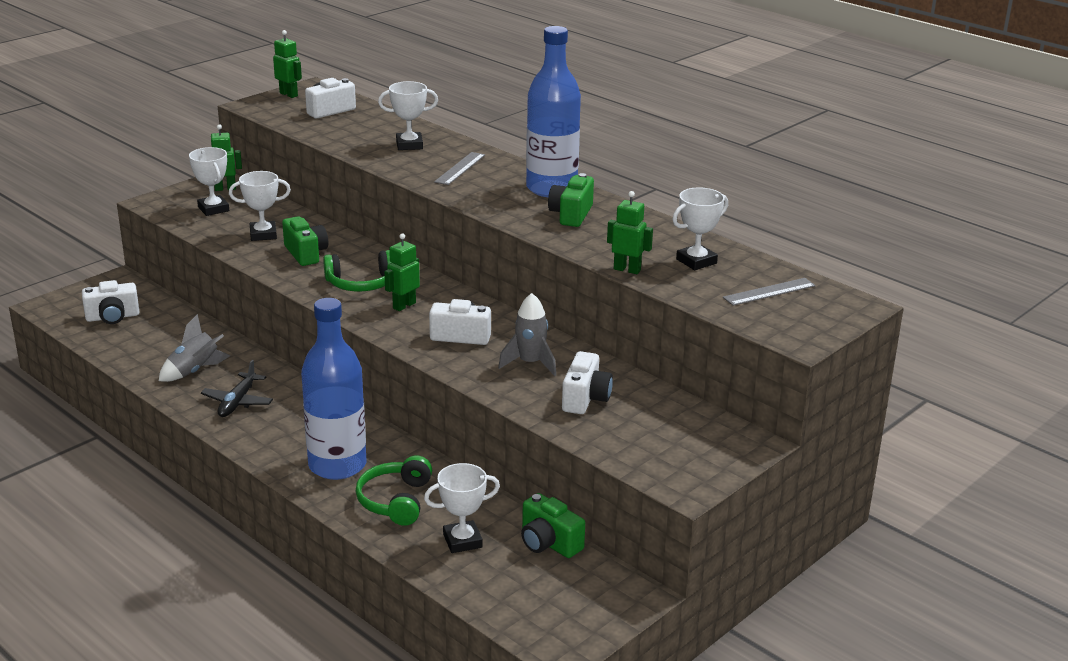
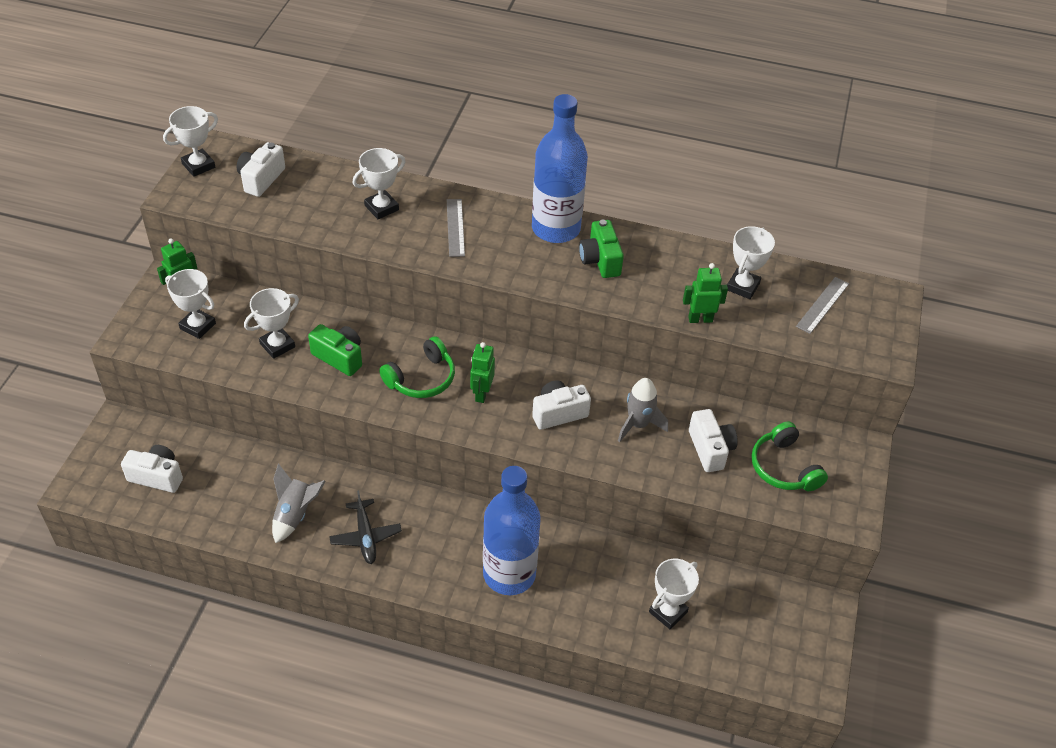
camera: 30 degrees left, 20 degrees up
white camera [82,280,140,324] -> white camera turned 120 degrees counterclockwise [121,445,183,493]
green robot [273,30,302,98] -> white trophy [163,106,218,177]
green headphones [356,455,432,526] -> green headphones moved to [751,421,828,491]
green camera [521,493,585,558] -> none

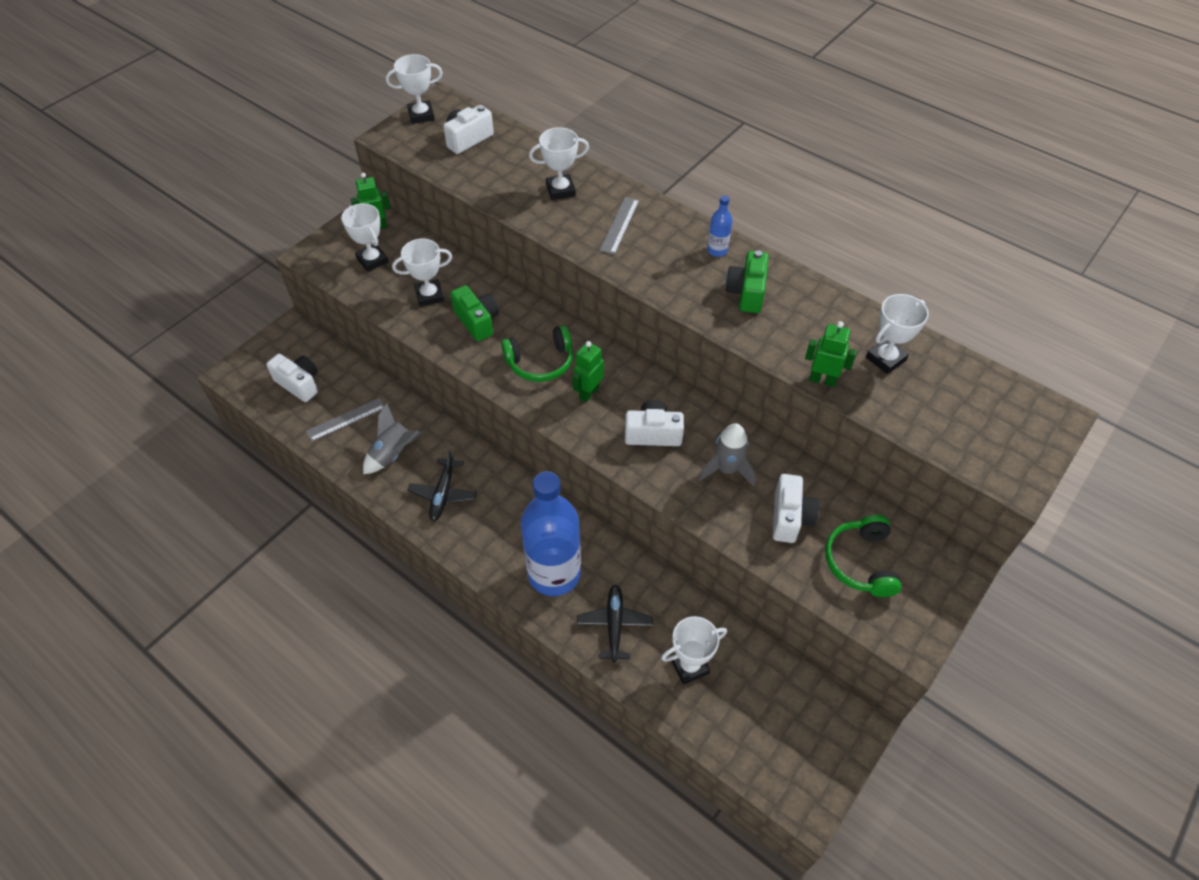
camera: 25 degrees right, 5 degrees up
blue bottle [532,94,588,243] -> blue bottle [707,195,732,257], size x0.41
grey ruler [796,277,849,334] -> grey ruler moved to [306,398,385,442]
none -> black plane [577,584,653,663]

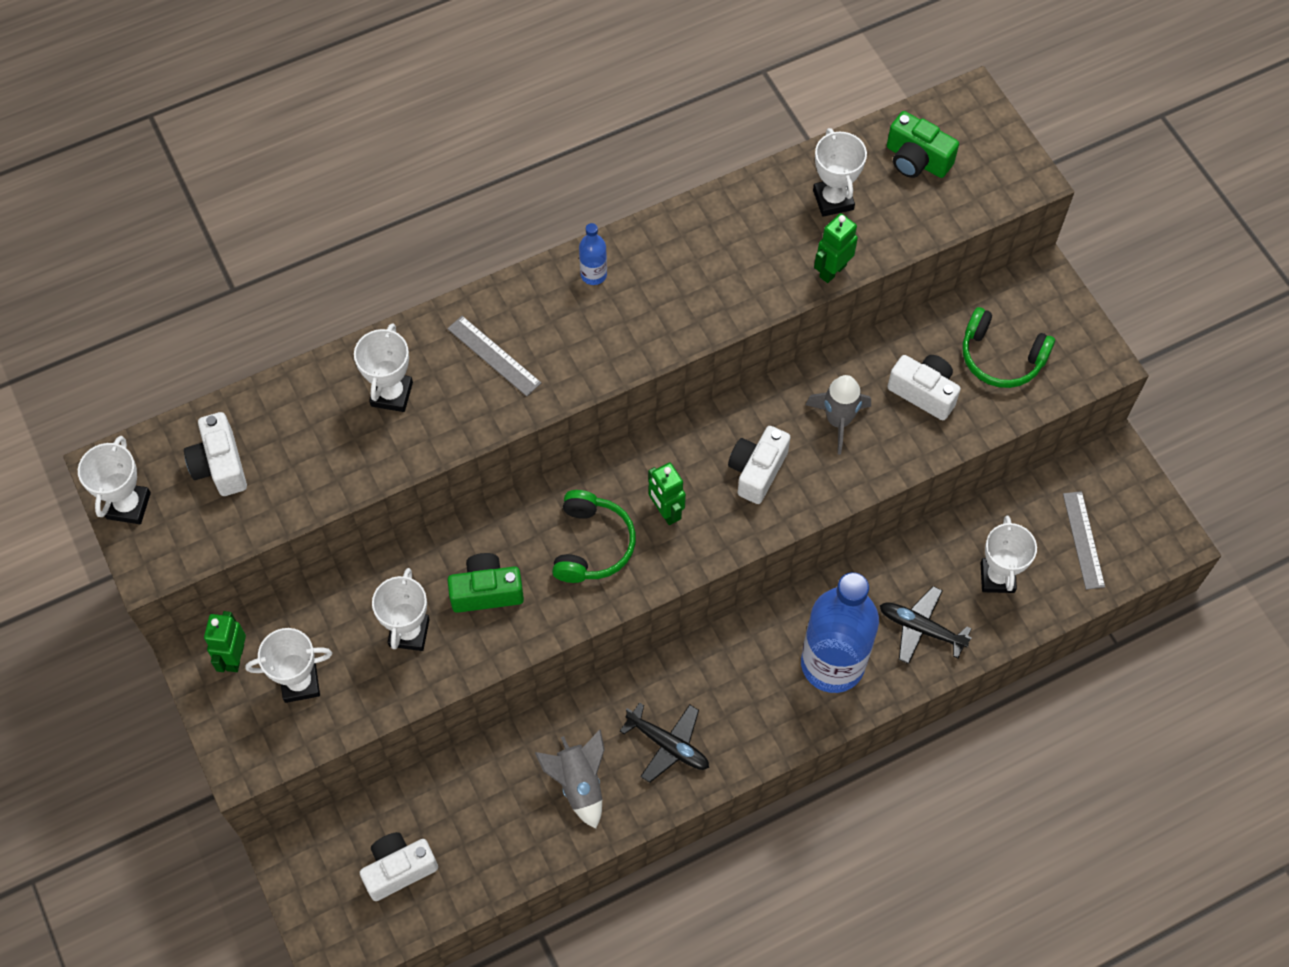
camera: 65 degrees left, 10 degrees up
grey ruler [306,398,385,442] -> grey ruler moved to [1063,491,1105,590]
green camera [725,250,769,313] -> green camera moved to [887,111,959,178]

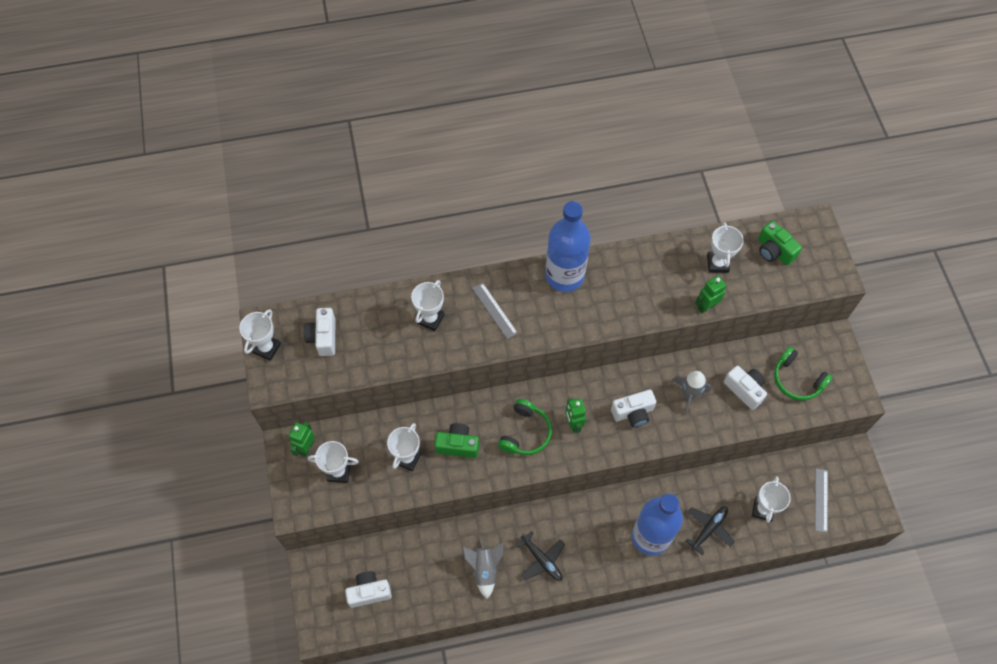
camera: 15 degrees right, 0 degrees up
blue bottle [579,223,607,285] -> blue bottle [545,201,591,292], size x2.46
white camera [728,426,790,504] -> white camera turned 150 degrees counterclockwise [611,389,656,427]
black plane [880,586,972,664] -> black plane turned 90 degrees clockwise [686,506,734,555]

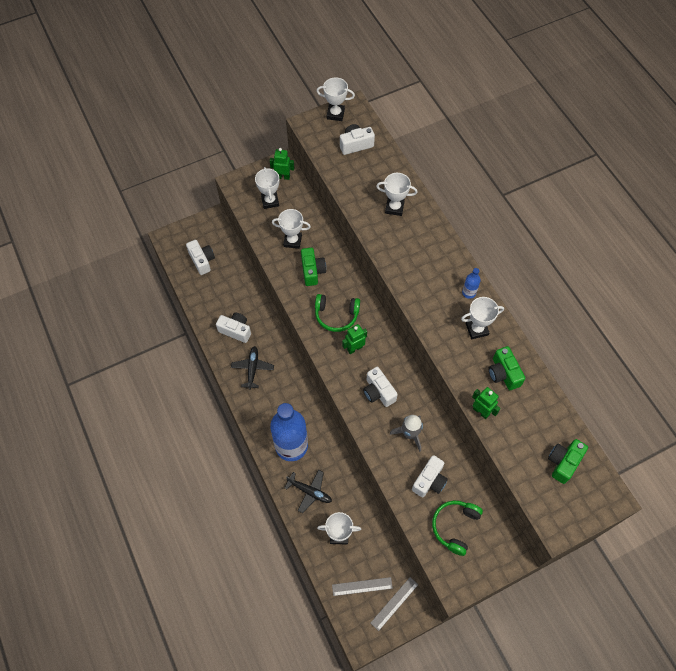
camera: 75 degrees right, 0 degrees up
grey rocket [462,539,503,599] -> white camera [216,313,251,343]
grey ruler [472,282,518,339] -> grey ruler moved to [371,577,418,631]
black plane [516,531,565,581] -> black plane turned 150 degrees clockwise [231,346,274,390]
blue bottle [545,201,591,292] -> blue bottle [462,268,481,299], size x0.41
white trophy [707,222,744,273] -> white trophy moved to [461,297,504,339]
none -> green camera [488,346,526,390]

